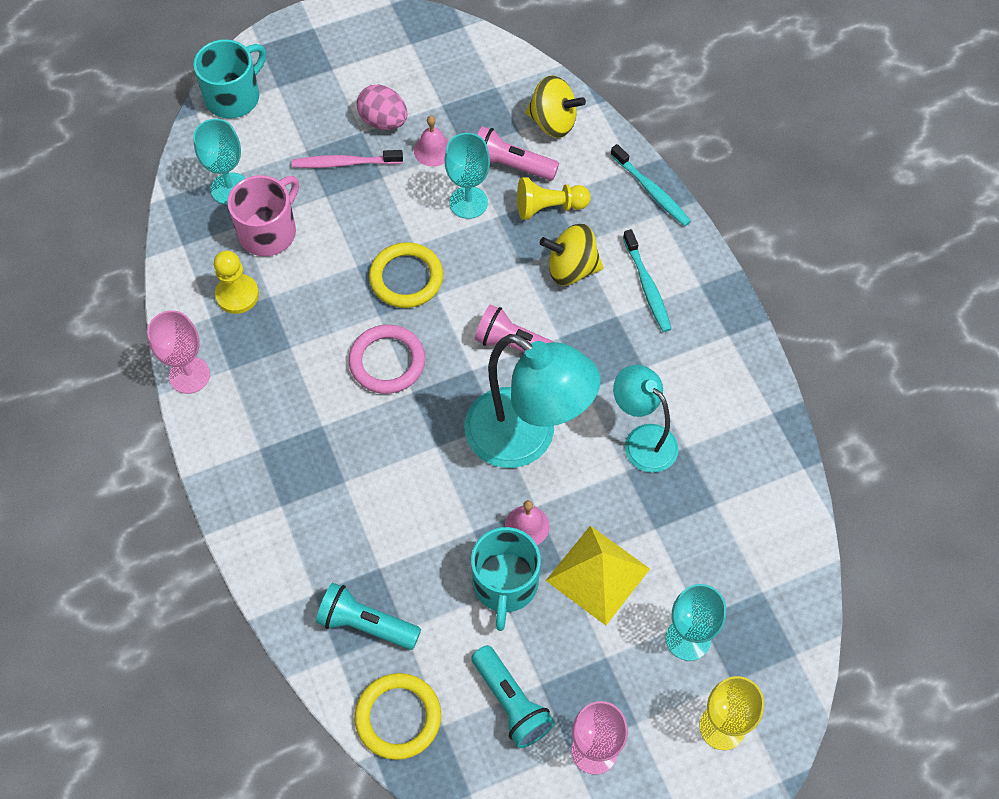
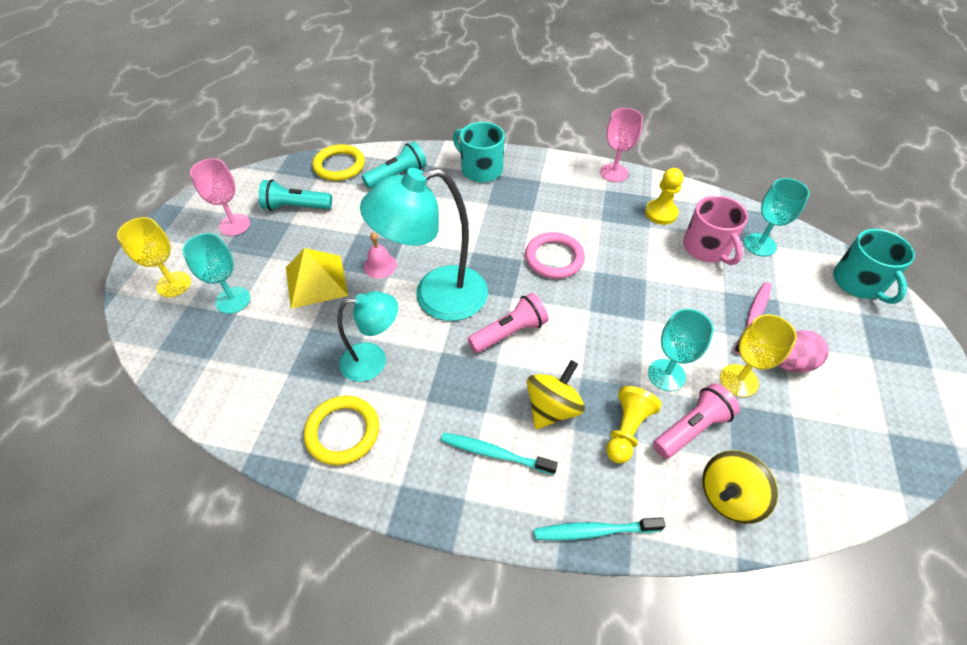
camera: 125 degrees right, 10 degrees down
yellow ring [369,242,443,308] -> yellow ring moved to [304,396,379,465]
pink bell [414,116,449,167] -> yellow goblet [720,314,797,397]
turquoise mug [471,527,541,631] -> turquoise mug moved to [453,122,505,182]

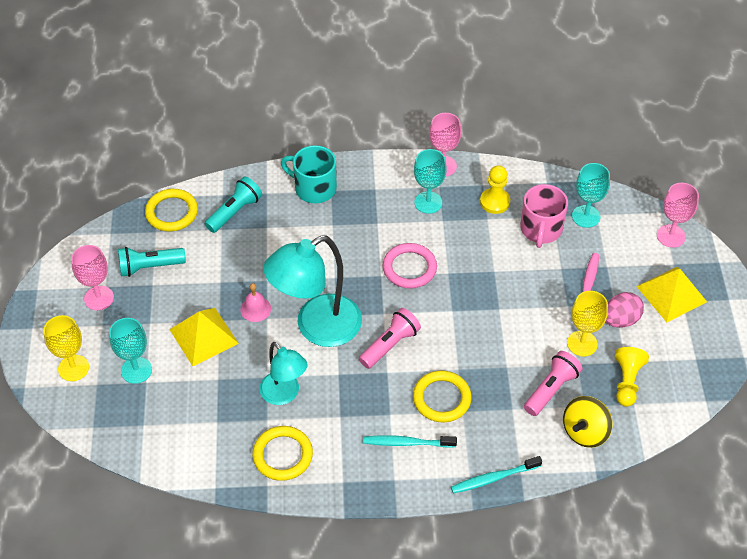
camera: 15 degrees left, 0 degrees up
turquoise lamp [337,291,398,382] -> turquoise lamp turned 75 degrees clockwise [260,342,307,405]
yellow spinning top [527,360,585,429] -> yellow ring [413,371,472,422]
yellow pawn [606,386,662,463] -> yellow pawn moved to [615,347,649,407]
turquoise goblet [648,309,714,391] -> turquoise goblet moved to [414,149,447,214]
pink mug [683,195,748,265] -> pink mug turned 45 degrees clockwise [520,184,568,248]
turquoise mug [833,229,915,304] -> pink goblet [657,183,699,248]
none -> yellow pyramid [636,267,707,322]

